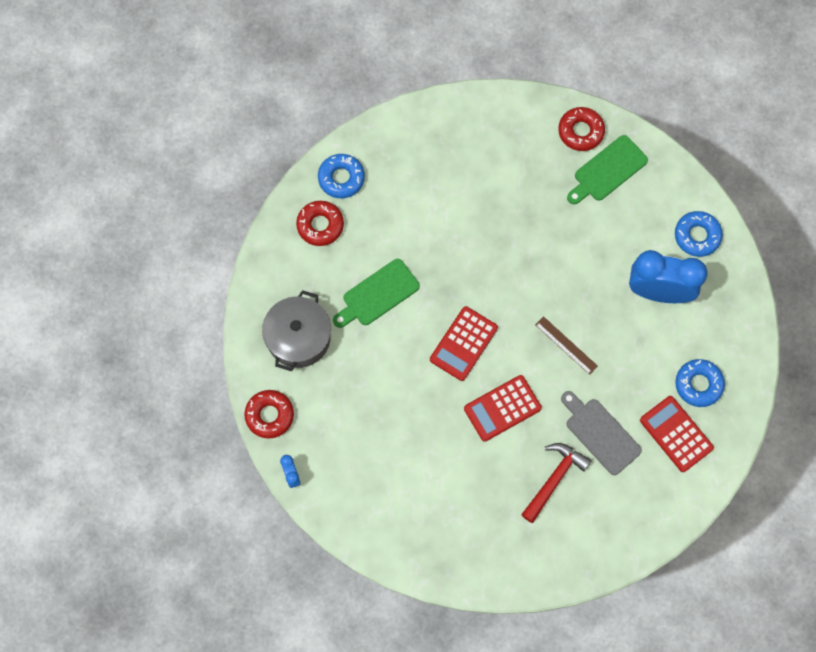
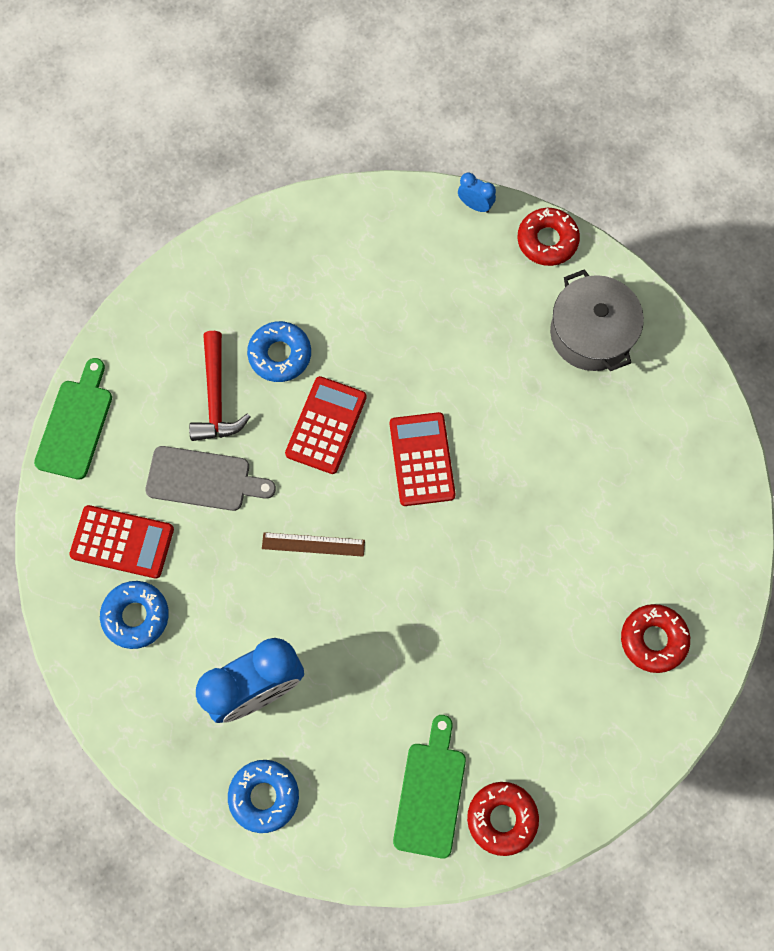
camera: 140 degrees right, 0 degrees up
red donut [296,201,344,246] -> red donut moved to [621,604,690,673]
blue donut [318,154,365,198] -> blue donut moved to [247,321,311,382]
green cutting board [333,259,420,328] -> green cutting board moved to [34,358,112,480]

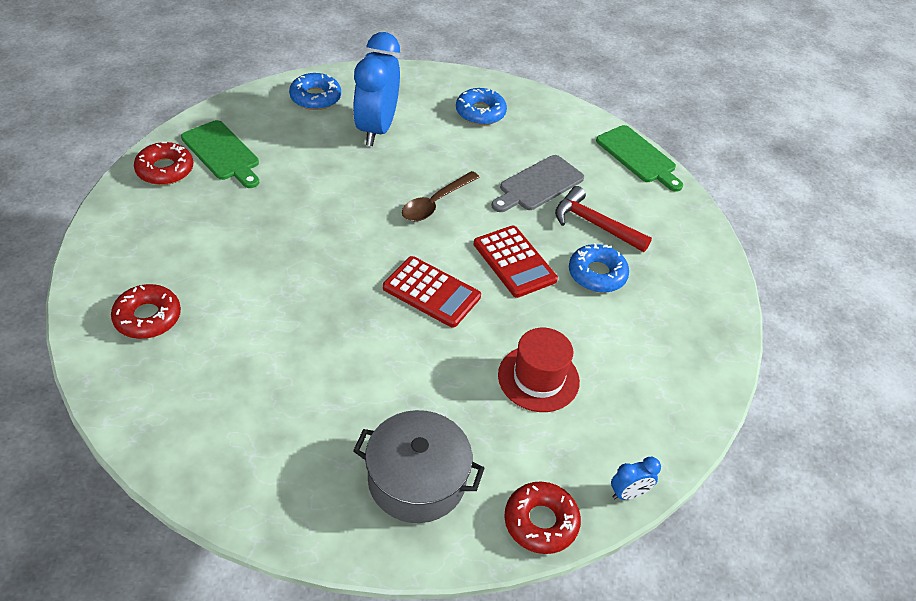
camera: 125 degrees right, 25 degrees down
red calculator [69,505,174,579] -> none
brown ruler [262,532,365,557] -> brown spoon [402,171,480,221]
none -> red hat [498,328,580,412]

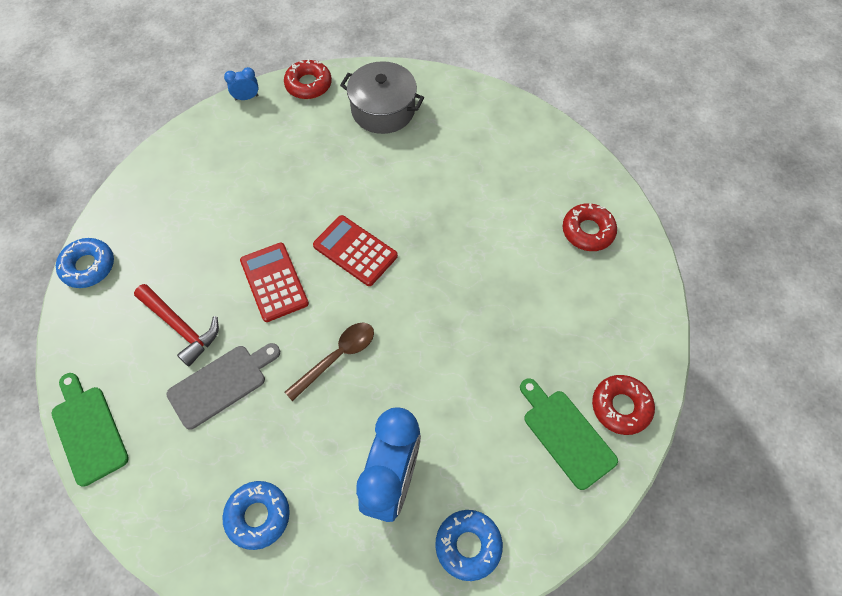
camera: 170 degrees left, 15 degrees up
red hat [498,328,580,412] -> none
blue donut [569,243,629,293] -> blue donut moved to [56,238,114,288]

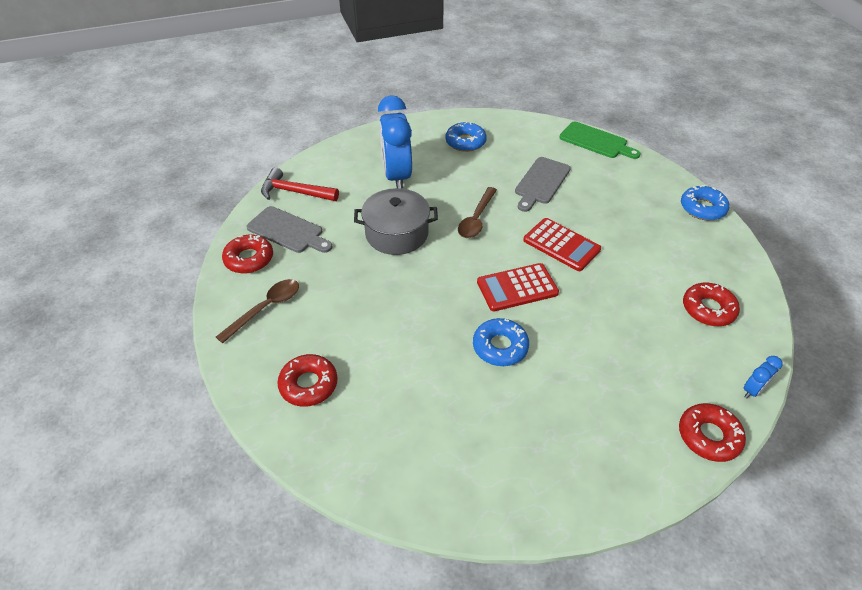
camera: 155 degrees right, 15 degrees down
red hammer [134,284,219,367] -> red hammer moved to [261,167,339,201]
red calculator [313,215,398,286] -> red calculator turned 150 degrees clockwise [477,263,559,311]
grey pot [340,61,424,134] -> grey pot moved to [354,188,438,255]
blue donut [435,510,503,581] -> blue donut moved to [473,318,529,366]
green cutting board [520,378,618,490] -> grey cutting board [246,206,333,253]
none -> brown spoon [216,279,299,343]
none -> red donut [683,283,740,326]

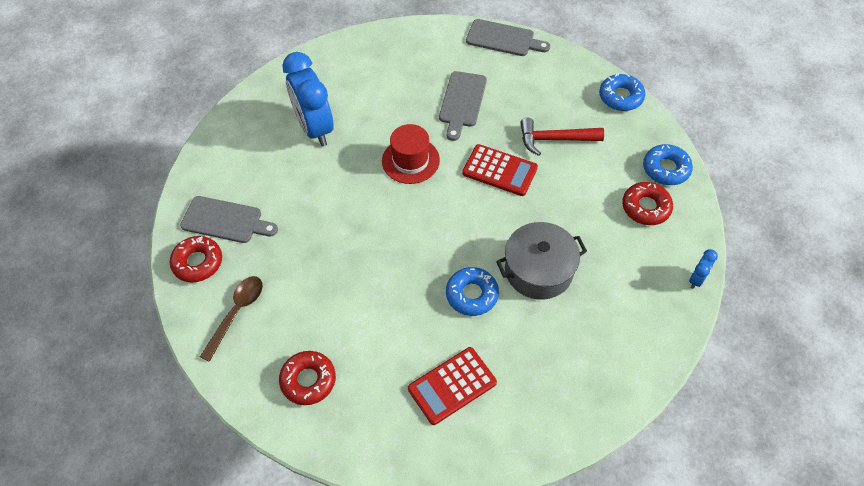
camera: 15 degrees left, 10 degrees up
red hammer [261,167,339,201] -> red hammer moved to [520,118,604,156]
grey pot [354,188,438,255] -> grey pot moved to [496,222,587,300]
blue donut [445,122,487,152] -> blue donut moved to [643,144,693,185]
brown spoon [458,187,497,238] -> red hat [382,124,440,184]
red calculator [477,263,559,311] -> red calculator moved to [408,347,497,425]
green cutting board [559,122,641,159] -> grey cutting board [466,19,550,56]
red donut [679,403,746,462] -> none

